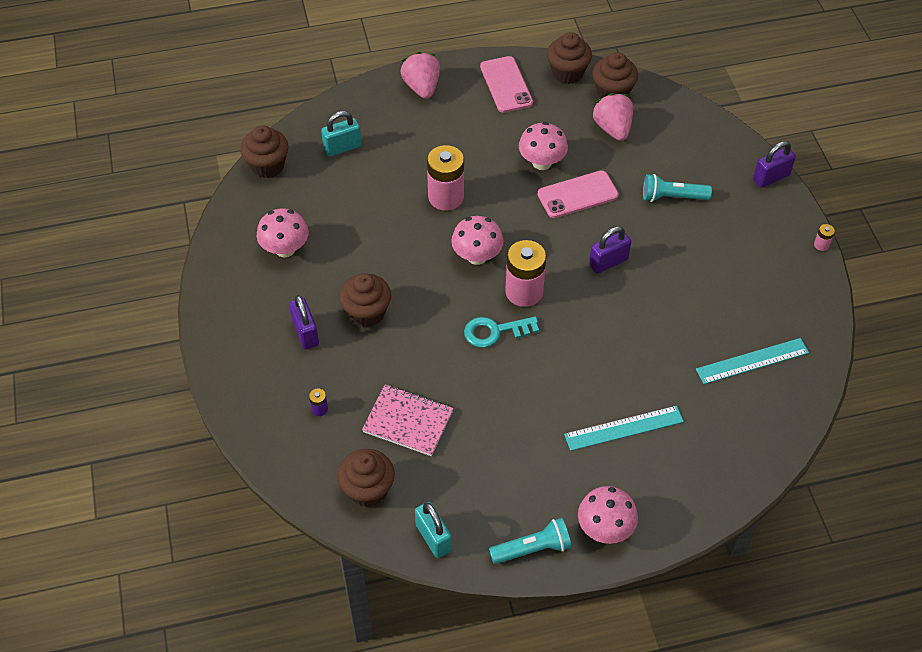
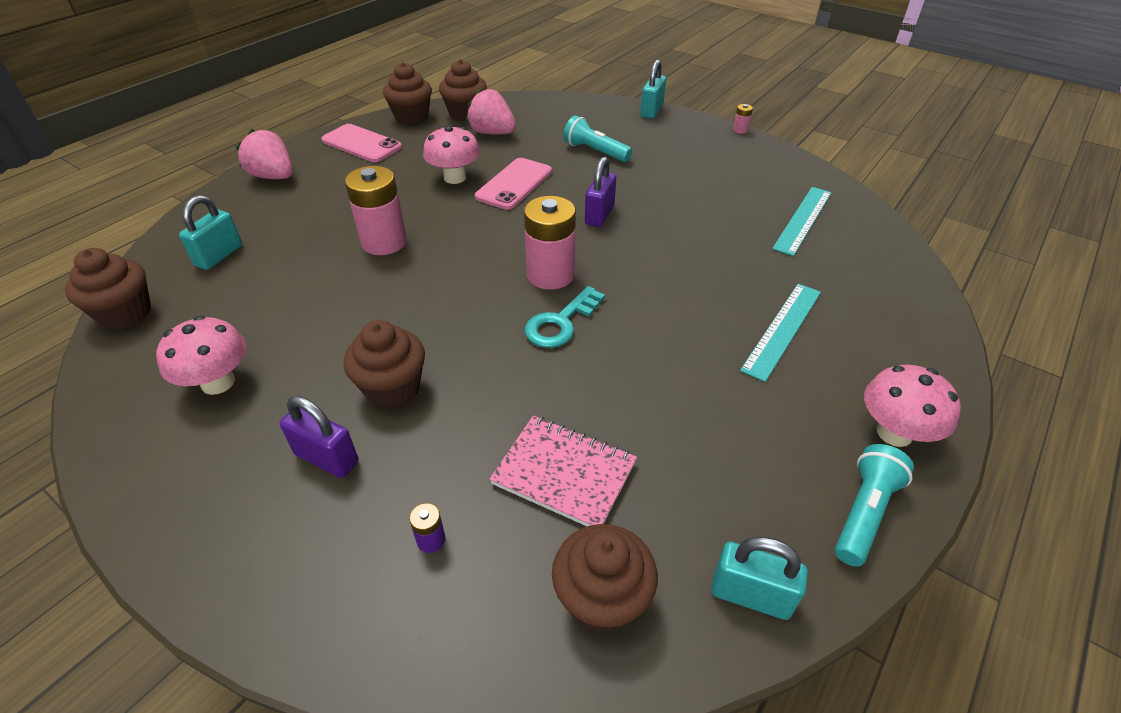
camera: 40 degrees left, 10 degrees down
pink notebook [362,385,453,456] -> pink notebook turned 45 degrees clockwise [490,415,637,526]
pink mushroom [451,216,504,265] -> none
turquoise flashlight [643,174,712,202] -> turquoise flashlight turned 75 degrees clockwise [563,116,632,162]
purple padlock [753,141,796,188] -> turquoise padlock [640,59,666,119]

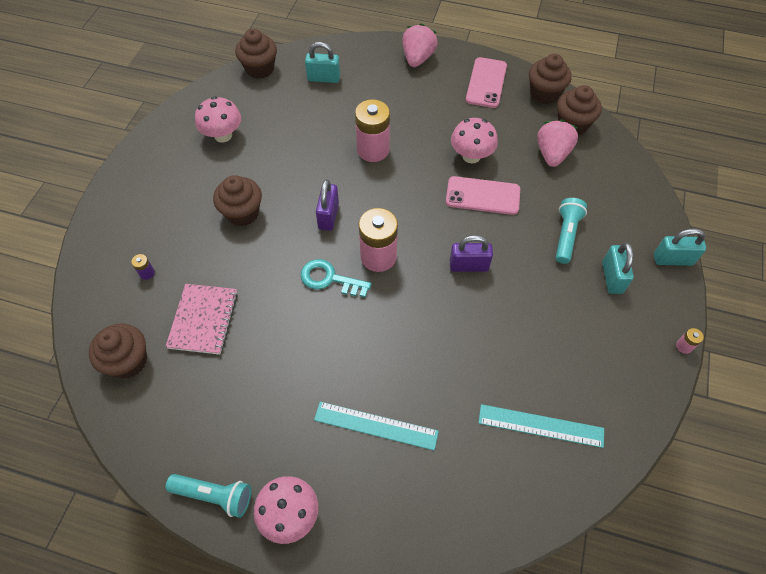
camera: 70 degrees right, 15 degrees up
purple padlock [280,396,359,478] -> purple padlock moved to [316,179,339,231]
turquoise padlock [711,537,808,620] -> turquoise padlock moved to [602,242,634,294]

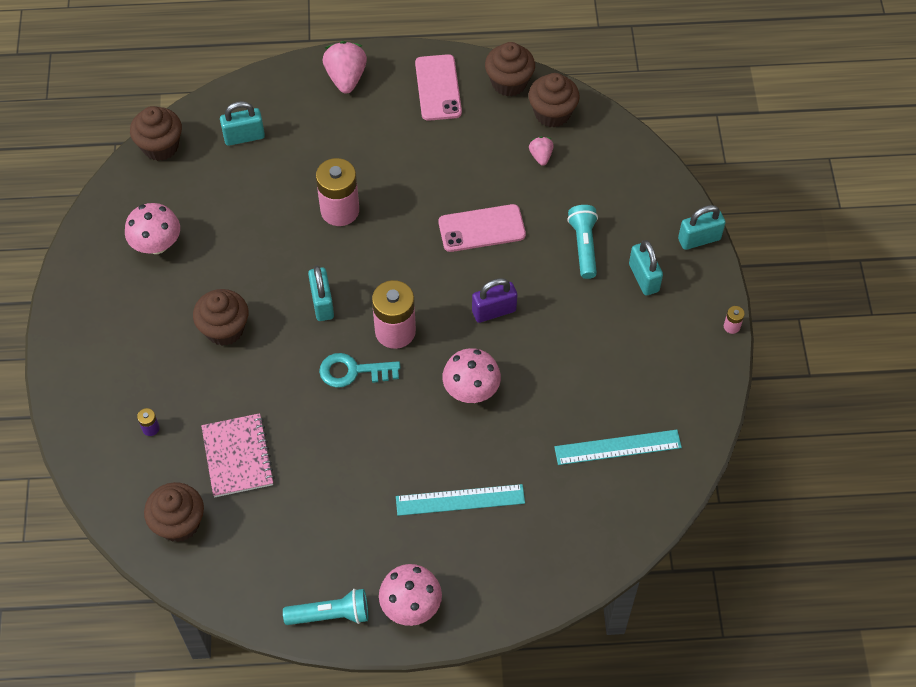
camera: 20 degrees left, 0 degrees up
purple padlock [316,179,339,231] -> turquoise padlock [308,265,334,321]
pink mushroom [451,118,498,163] -> pink mushroom moved to [442,348,501,403]
pink strawberry [537,120,578,167] -> pink strawberry [529,137,554,166], size x0.55

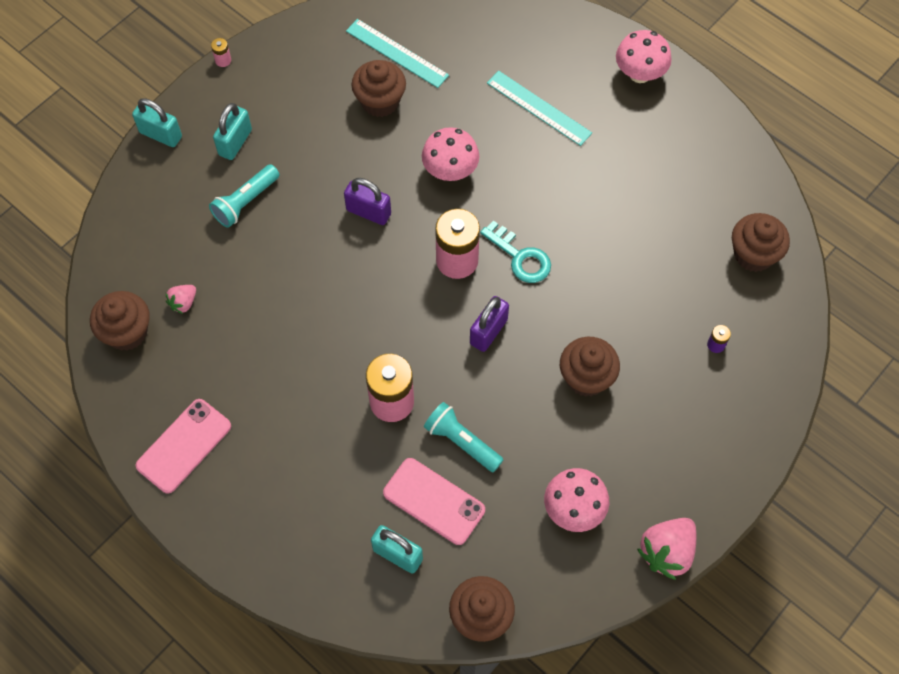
camera: 135 degrees left, 5 degrees up
pink notebook [201,413,275,497] -> none
turquoise flashlight [283,589,368,625] -> turquoise flashlight moved to [424,402,503,473]
turquoise padlock [308,265,334,321] -> purple padlock [470,296,509,352]
pink strawberry [323,41,367,93] -> pink strawberry moved to [637,518,696,580]
pink phone [439,204,526,252] -> pink phone moved to [383,458,485,545]
brown cupcake [485,42,535,97] -> brown cupcake moved to [351,60,406,117]

